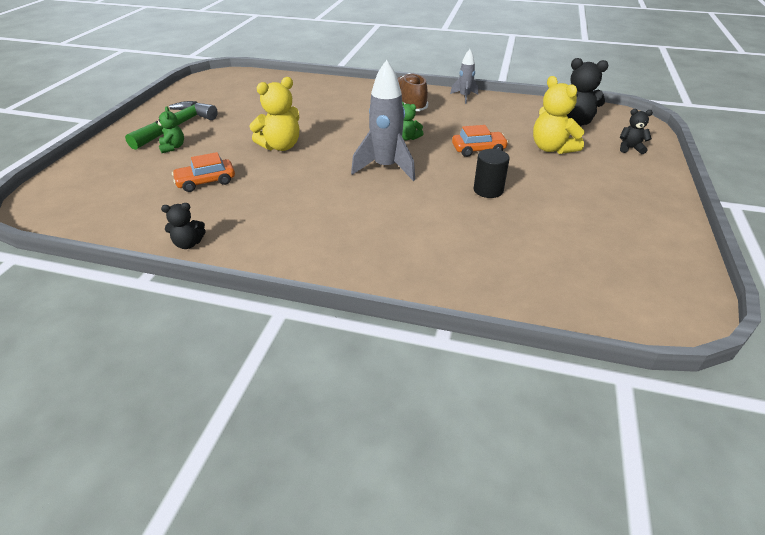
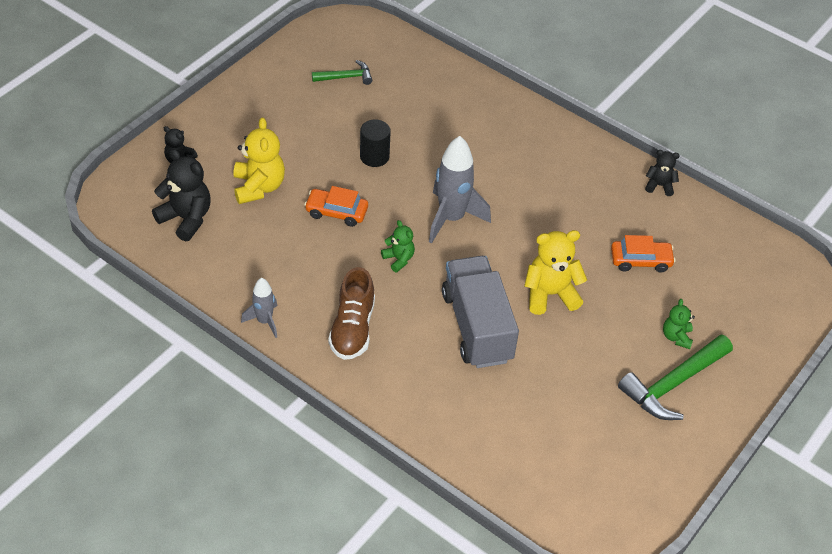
camera: 160 degrees left, 10 degrees up
none -> green hammer [312,60,372,85]
none -> grey truck [442,256,519,368]

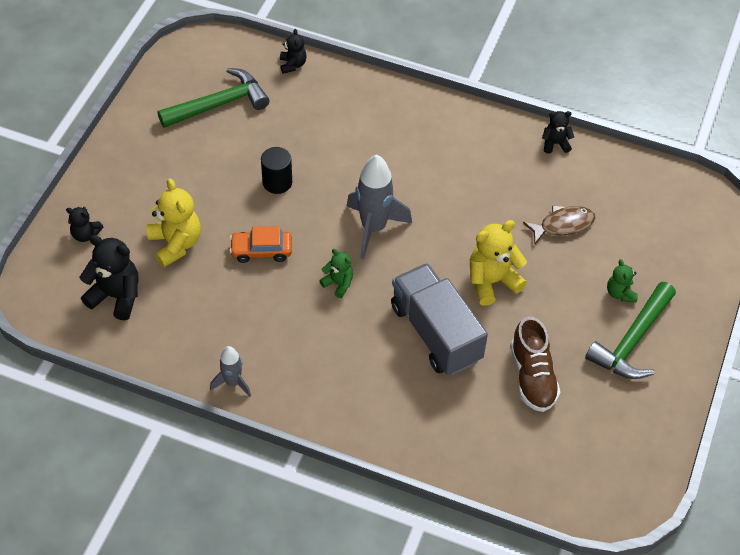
camera: 15 degrees left, 5 degrees up
green hammer [312,60,372,85] -> green hammer [158,68,269,128], size x1.78
brown shoe [328,267,375,360] -> brown shoe moved to [510,316,560,412]
orange car [611,235,676,273] -> brown fish [523,205,596,244]
none -> black teddy bear [280,29,307,74]

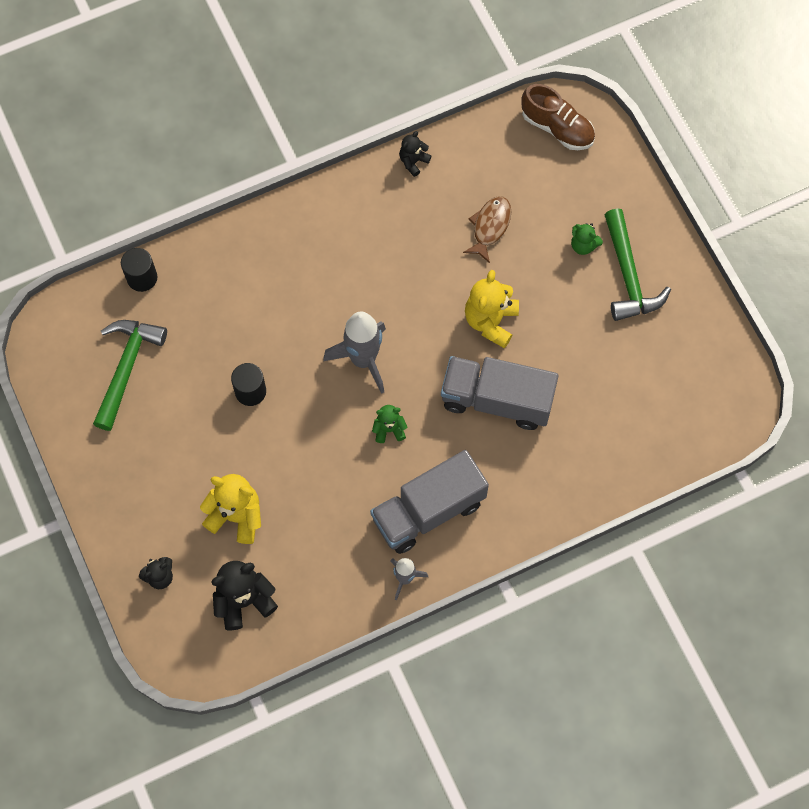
camera: 45 degrees left, 15 degrees up
orange car [230,226,292,263] -> none
black teddy bear [280,29,307,74] -> black cylinder [121,248,157,292]
brown shoe [510,316,560,412] -> brown shoe moved to [521,84,595,150]
none -> grey truck [370,450,489,554]

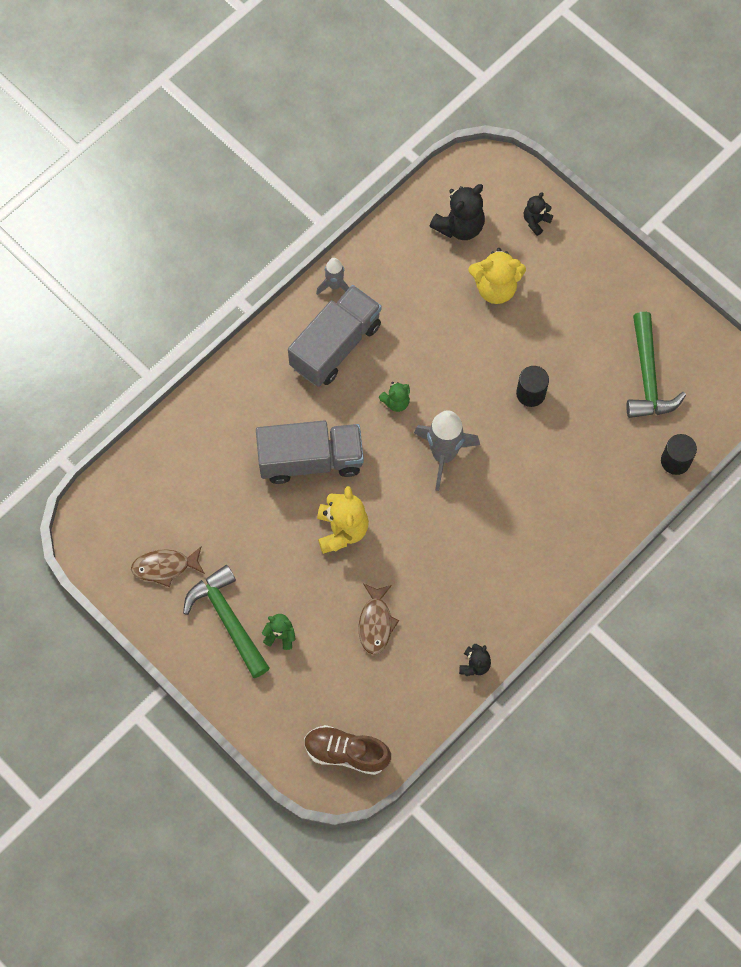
camera: 160 degrees right, 0 degrees up
none -> brown fish [131,546,205,587]

